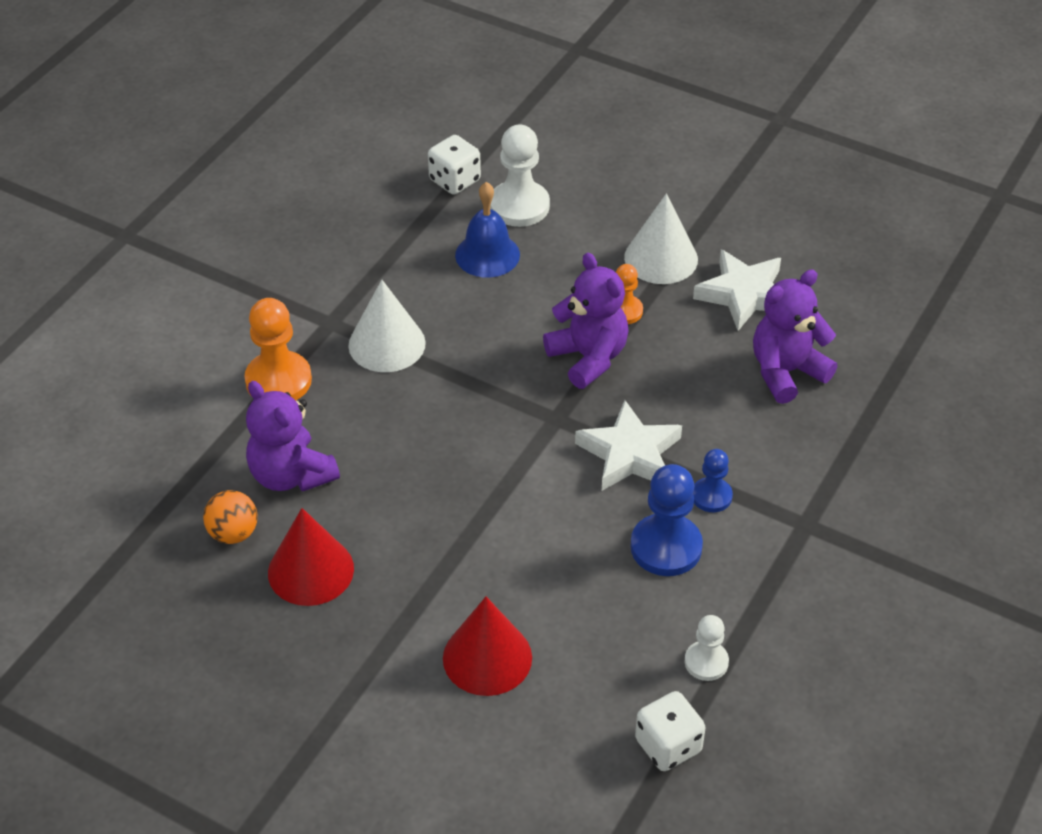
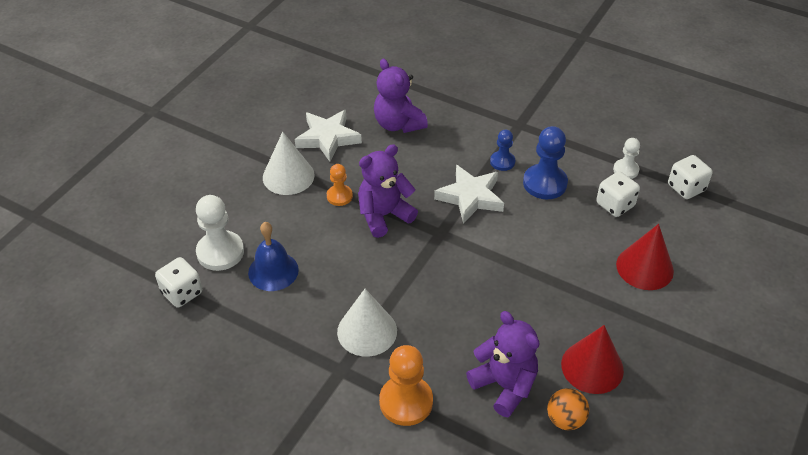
camera: 90 degrees left, 0 degrees up
purple teddy bear [246,381,340,492] -> purple teddy bear turned 90 degrees counterclockwise [466,311,539,417]
none -> white dice [596,171,640,217]

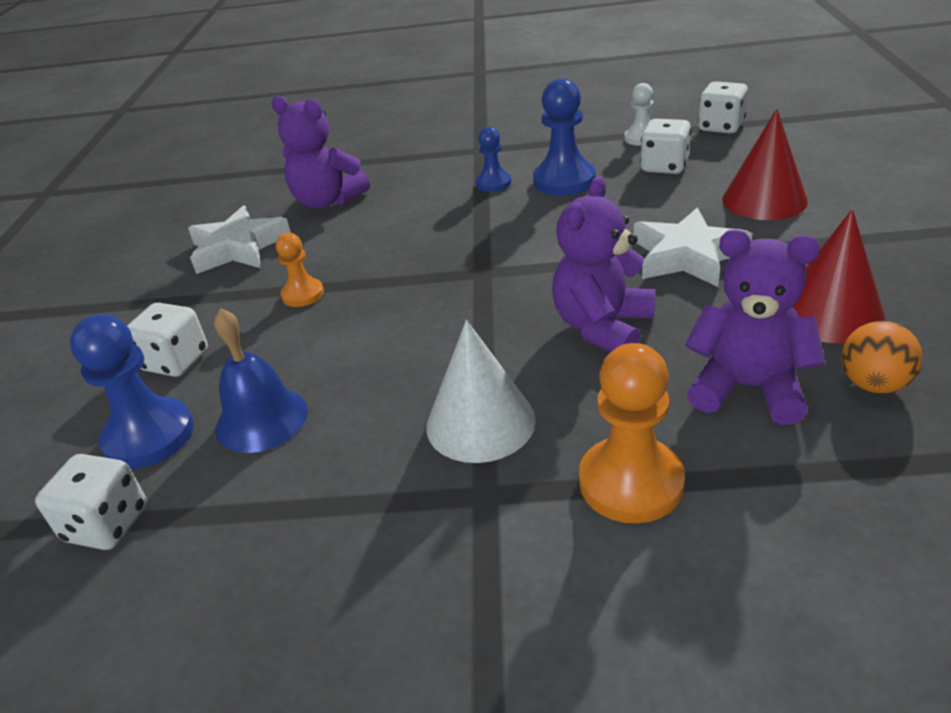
camera: 25 degrees left, 10 degrees down
white pawn [196,195,244,271] -> blue pawn [70,314,194,469]
white cone [263,132,315,195] -> none
purple teddy bear [358,144,418,238] -> purple teddy bear moved to [552,176,655,352]
white star [434,165,504,224] -> white star moved to [634,208,753,287]
none -> white dice [127,303,208,377]

